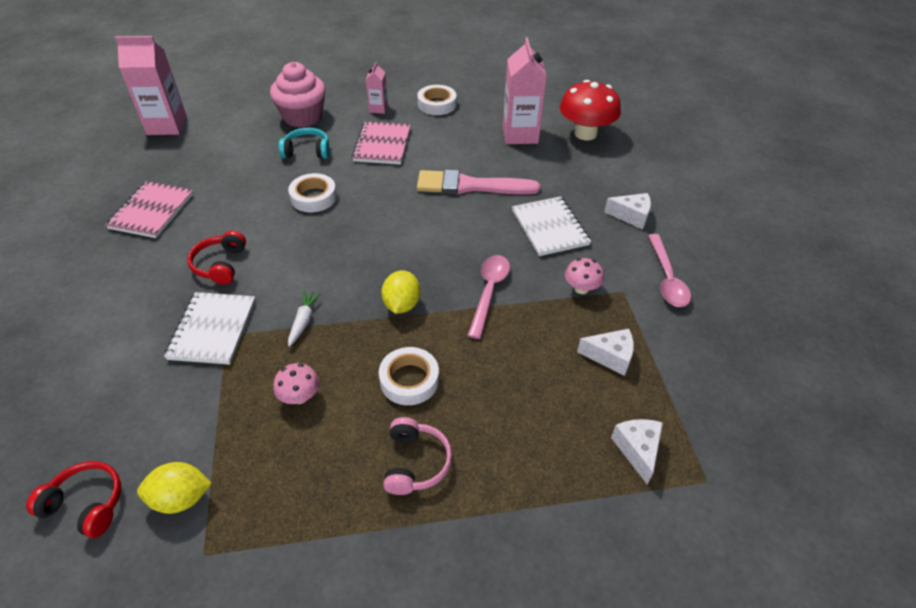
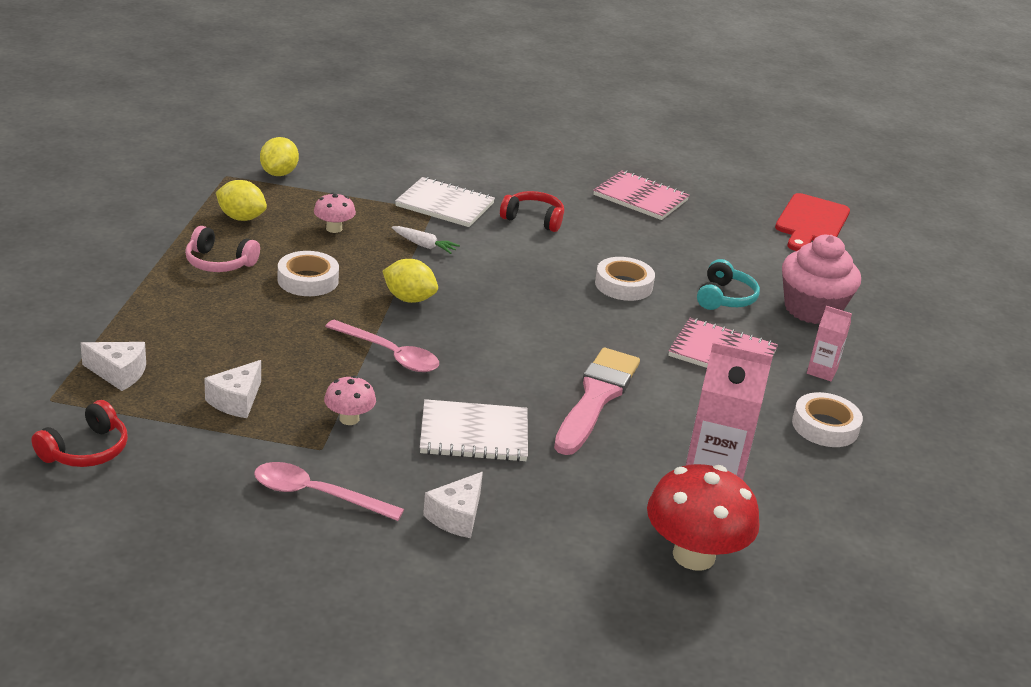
camera: 105 degrees right, 15 degrees down
red headphones [26,461,121,538] -> red headphones moved to [32,400,128,467]
pink carton [115,36,187,135] -> red cutting board [775,193,850,251]
none -> yellow lemon [216,180,267,221]

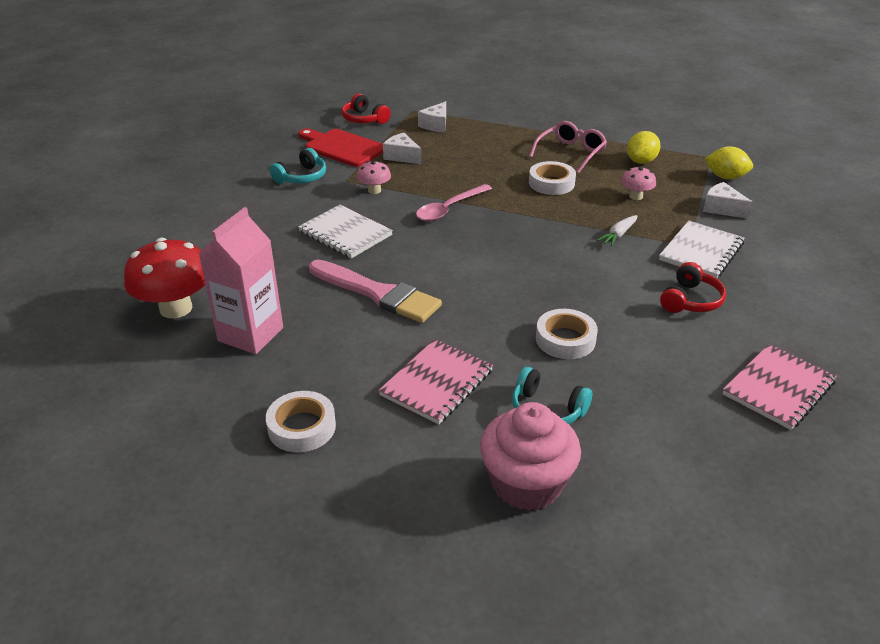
camera: 105 degrees right, 5 degrees up
pink headphones [185,226,260,272] -> pink glasses [529,121,607,174]
pink spoon [254,462,404,521] -> turquoise headphones [270,148,326,184]
yellow lemon [383,259,438,303] -> none
white notebook [420,399,528,462] -> white notebook turned 60 degrees counterclockwise [298,205,393,258]
white cheese [423,472,483,538] -> white cheese moved to [703,182,753,219]
red cutting board [775,193,850,251] -> red cutting board moved to [299,129,383,167]
pink carton [807,306,852,381] -> none

